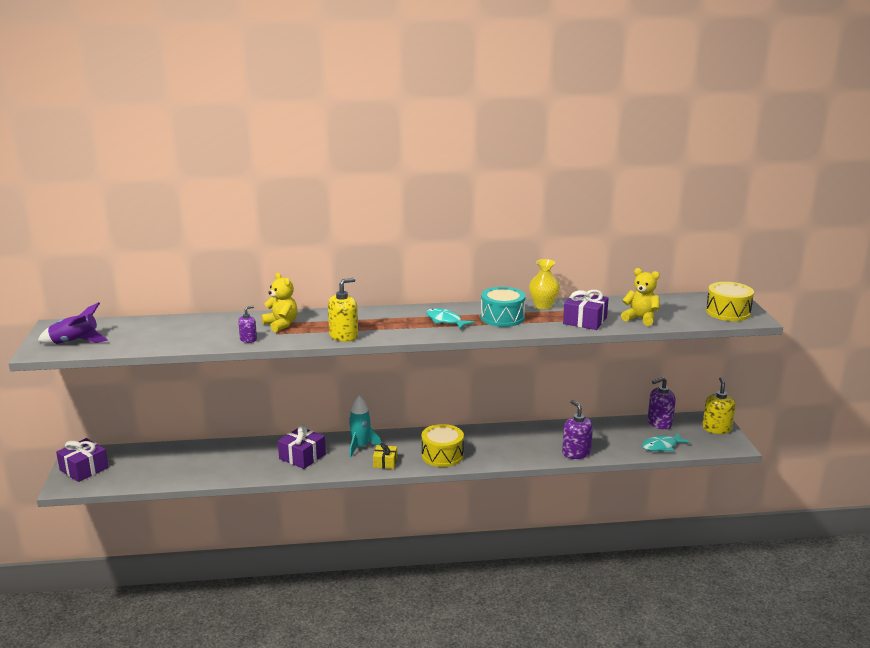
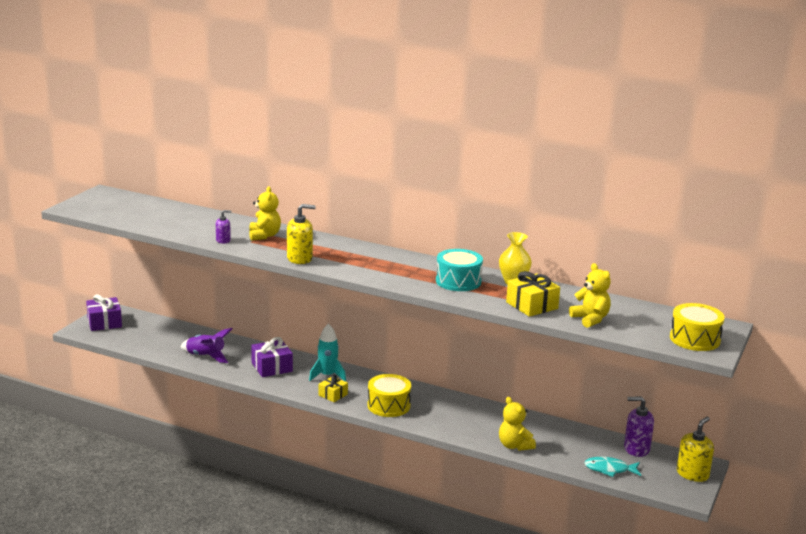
camera: 30 degrees right, 0 degrees up
purple rocket [38,302,108,344] -> purple rocket moved to [180,328,232,363]
turquoise fish [426,308,475,329] -> none
purple soap dispenser [562,400,593,459] -> yellow teddy bear [499,397,536,451]
purple gift [563,290,609,330] -> yellow gift [506,271,560,317]

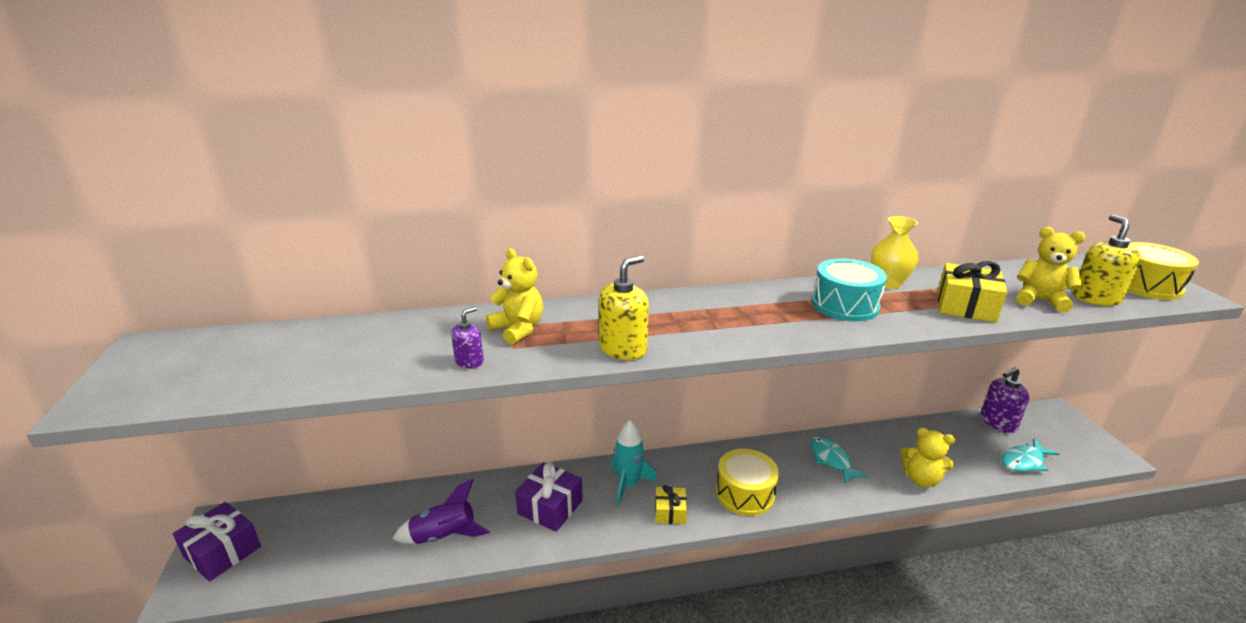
camera: 35 degrees left, 5 degrees up
yellow soap dispenser [677,417,714,482] -> yellow soap dispenser moved to [1072,215,1141,306]
none -> turquoise fish [810,436,868,483]

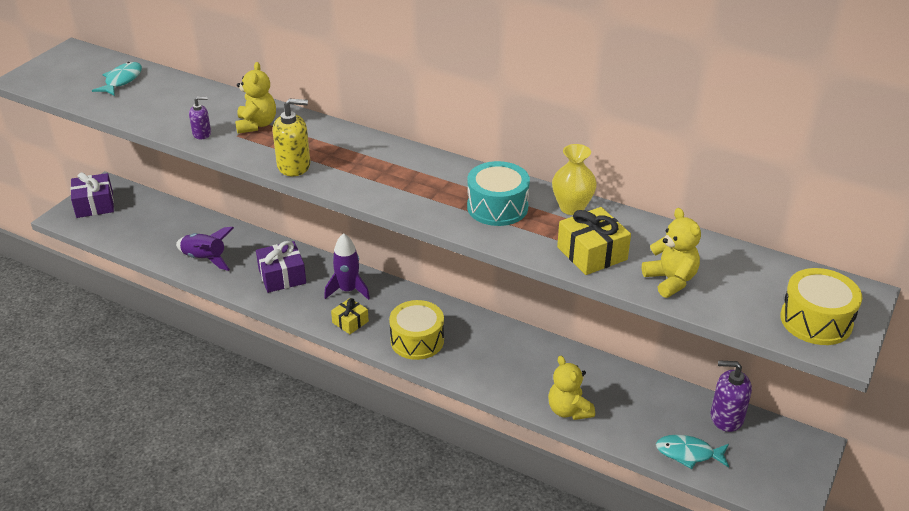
camera: 40 degrees right, 10 degrees up
turquoise rocket [610,420,657,505] -> purple rocket [324,233,370,300]
turquoise fish [810,436,868,483] -> turquoise fish moved to [92,62,142,96]
yellow soap dispenser [1072,215,1141,306] -> none

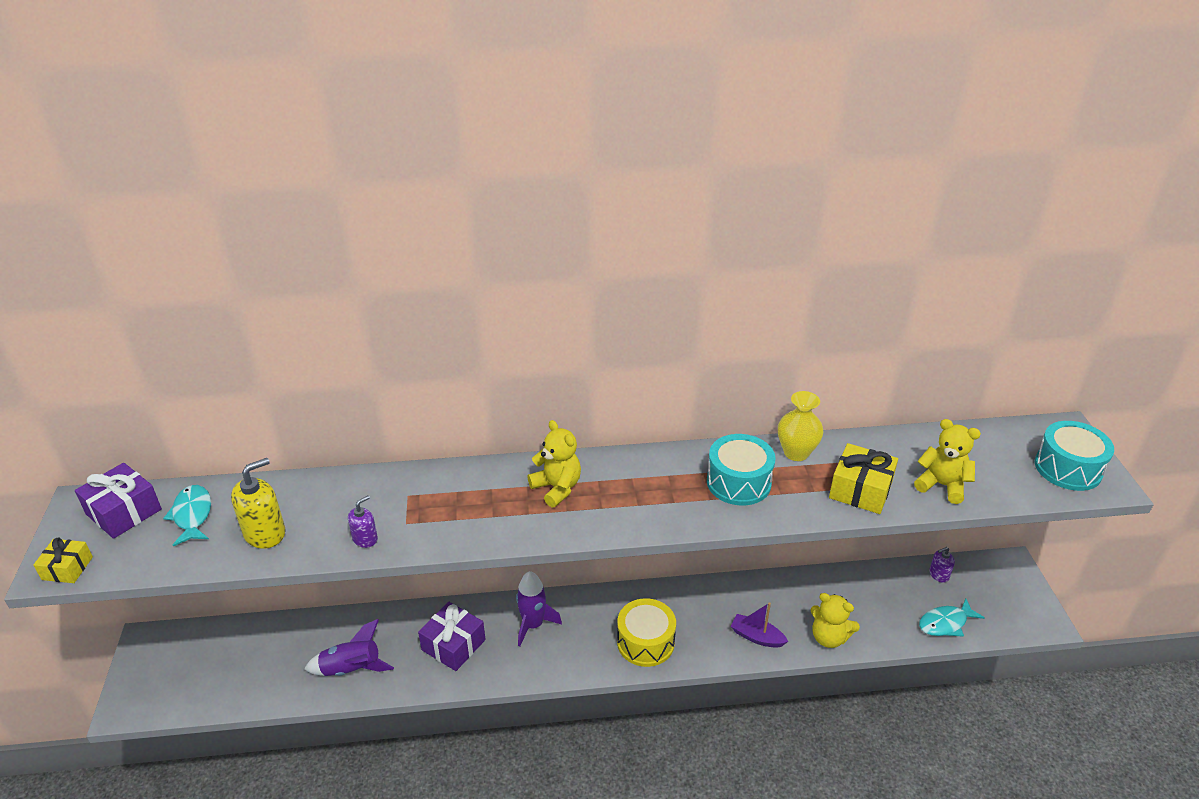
camera: 35 degrees left, 0 degrees up
purple gift [70,172,114,218] -> purple gift moved to [75,463,162,539]
yellow teddy bear [235,62,276,134] -> yellow teddy bear moved to [528,420,581,508]
yellow soap dispenser [273,98,310,176] -> yellow soap dispenser moved to [231,458,285,549]
yellow gift [331,298,369,334] -> yellow gift moved to [33,537,93,583]
purple soap dispenser [711,360,752,432] -> purple soap dispenser [929,547,955,583], size x0.58
yellow drum [780,268,862,345] -> turquoise drum [1035,421,1114,491]
none -> purple boat [731,602,788,648]

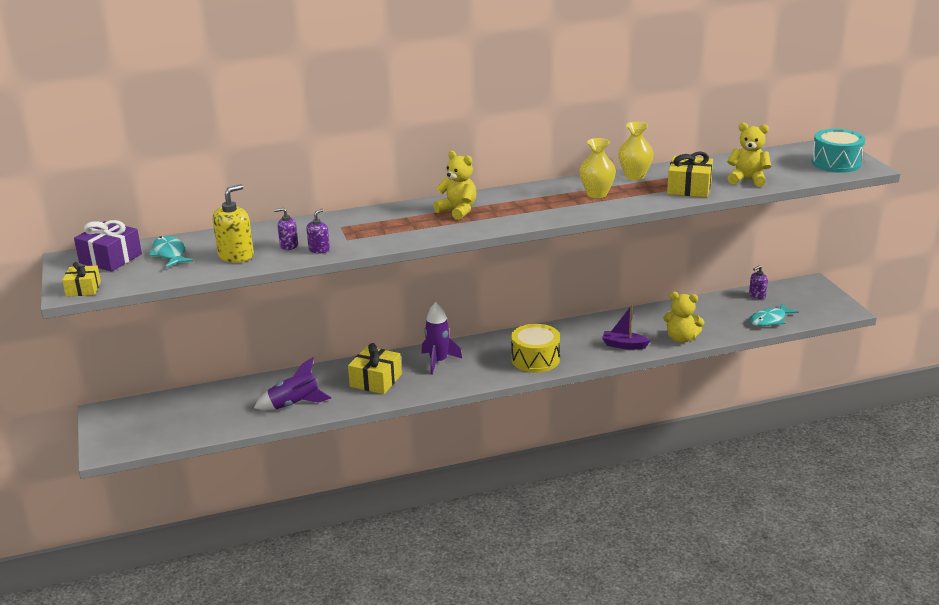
camera: 10 degrees left, 10 degrees down
purple gift [418,602,486,671] -> yellow gift [348,343,402,394]
turquoise drum [707,434,776,505] -> yellow vase [579,138,616,198]
none -> purple soap dispenser [274,208,298,250]

